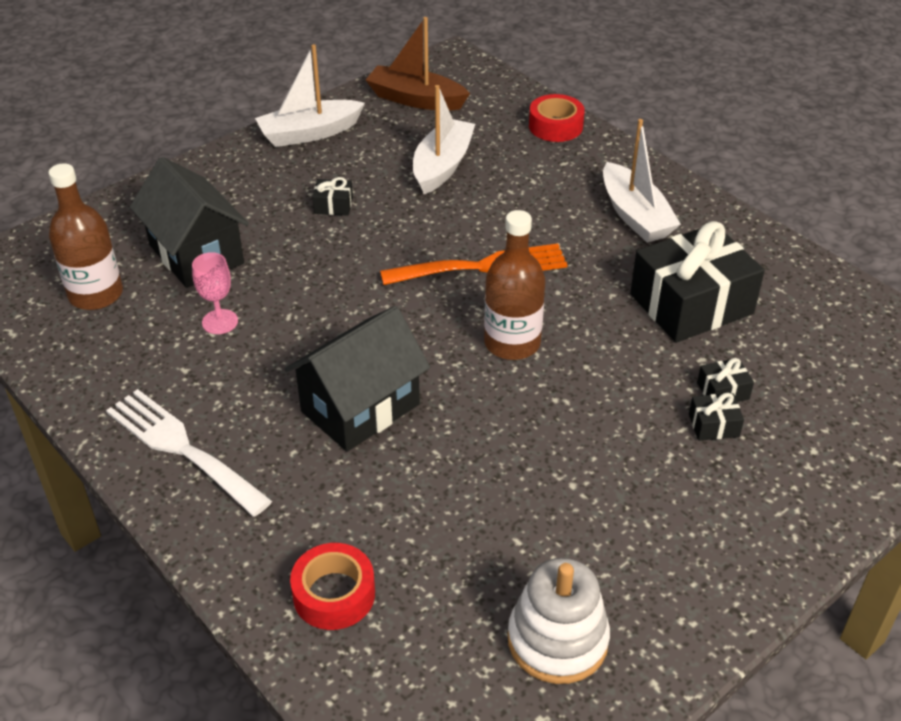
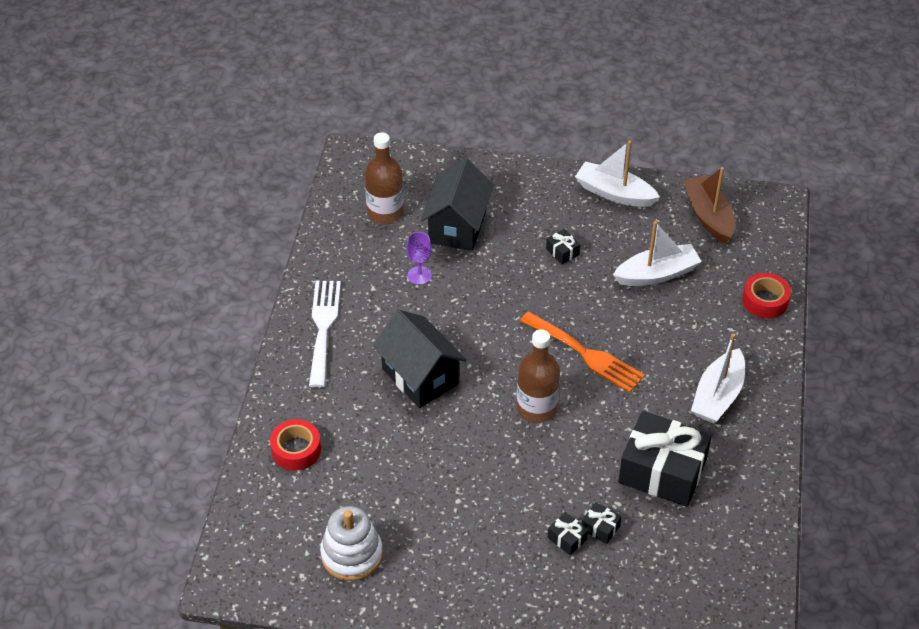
camera: 50 degrees right, 5 degrees up
pink goblet [192,252,238,334] -> purple goblet [406,232,432,285]
black house [285,306,430,452] -> black house turned 45 degrees clockwise [373,310,467,408]

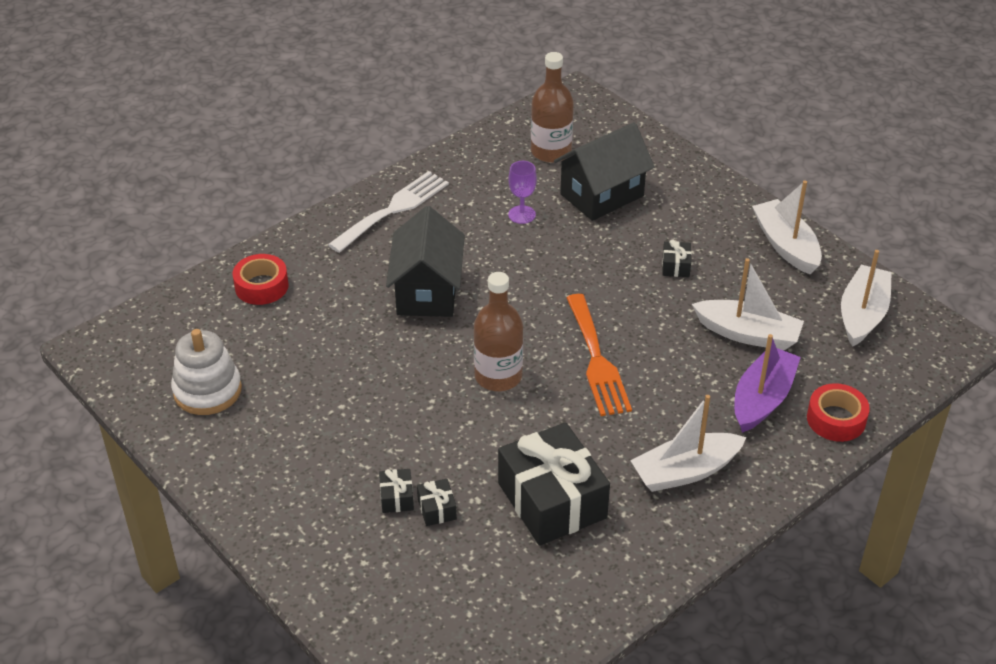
camera: 40 degrees right, 5 degrees down
brown boat [684,167,735,243] -> white boat [841,250,892,347]
none -> purple boat [734,334,801,433]

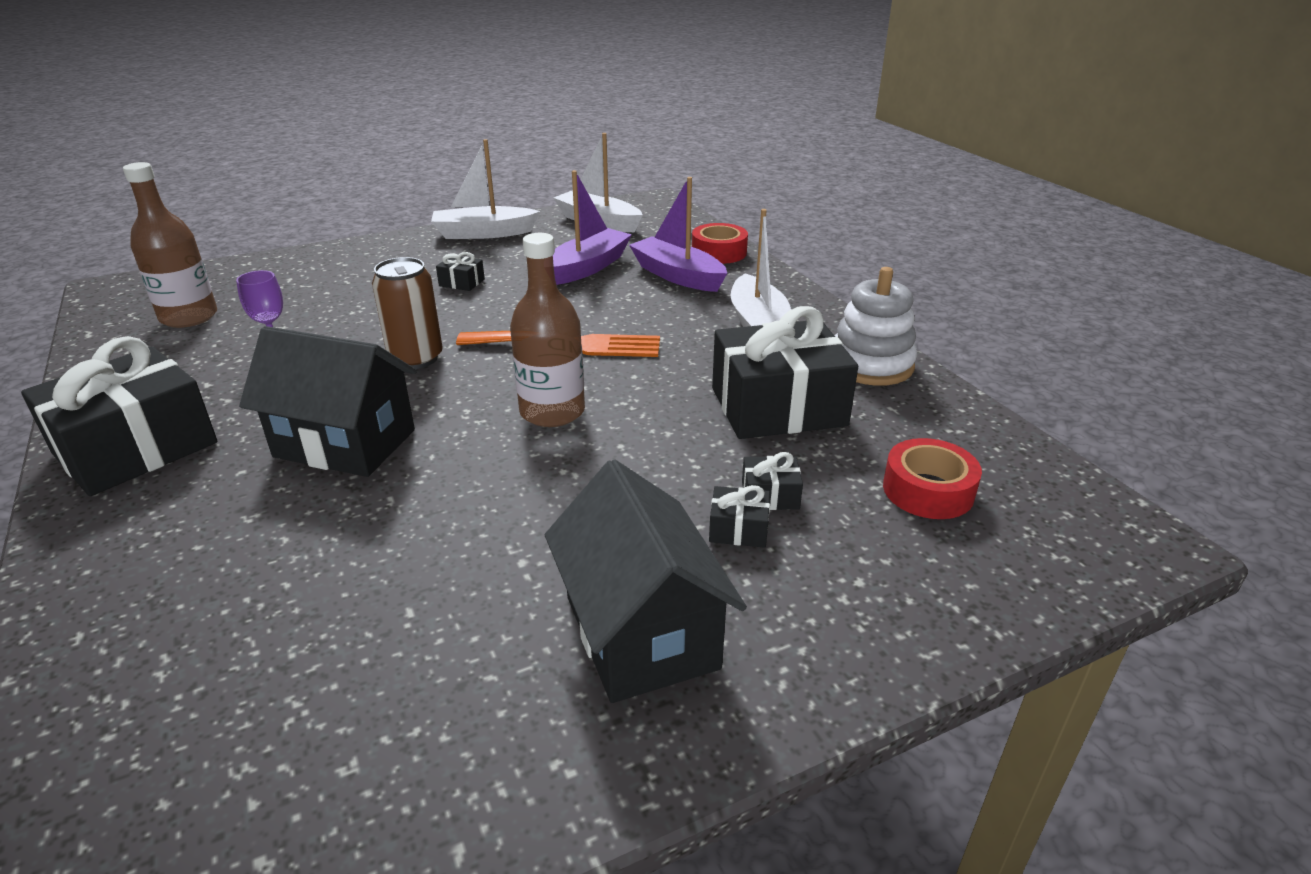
camera: 75 degrees left, 10 degrees down
white stacking toy [171,329,242,415] -> white stacking toy moved to [835,267,917,386]
red tape [232,254,289,305] -> red tape moved to [883,438,982,519]
white fork [328,171,449,253] -> black gift [21,336,217,496]
black house [554,122,655,221] -> black house moved to [545,459,747,703]
white boat [692,258,804,350] -> purple boat [553,170,632,285]
none -> brown can [372,257,443,369]

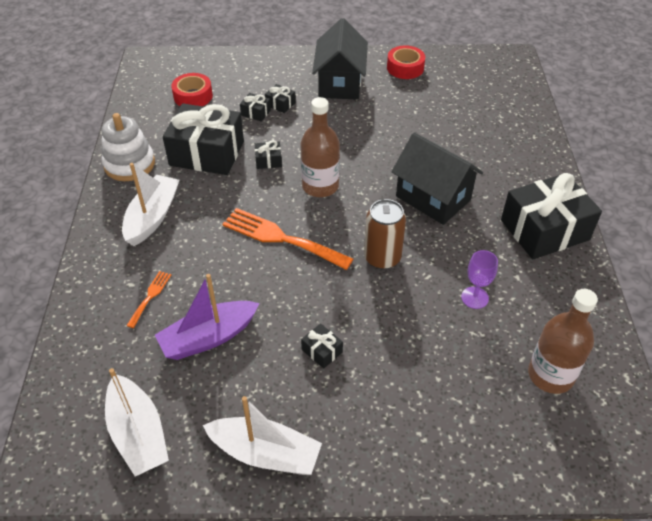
camera: 155 degrees left, 15 degrees up
purple boat [629,177,727,292] -> orange fork [126,271,171,328]
red tape [692,223,748,264] -> red tape moved to [387,45,425,79]
none -> black gift [255,140,282,169]

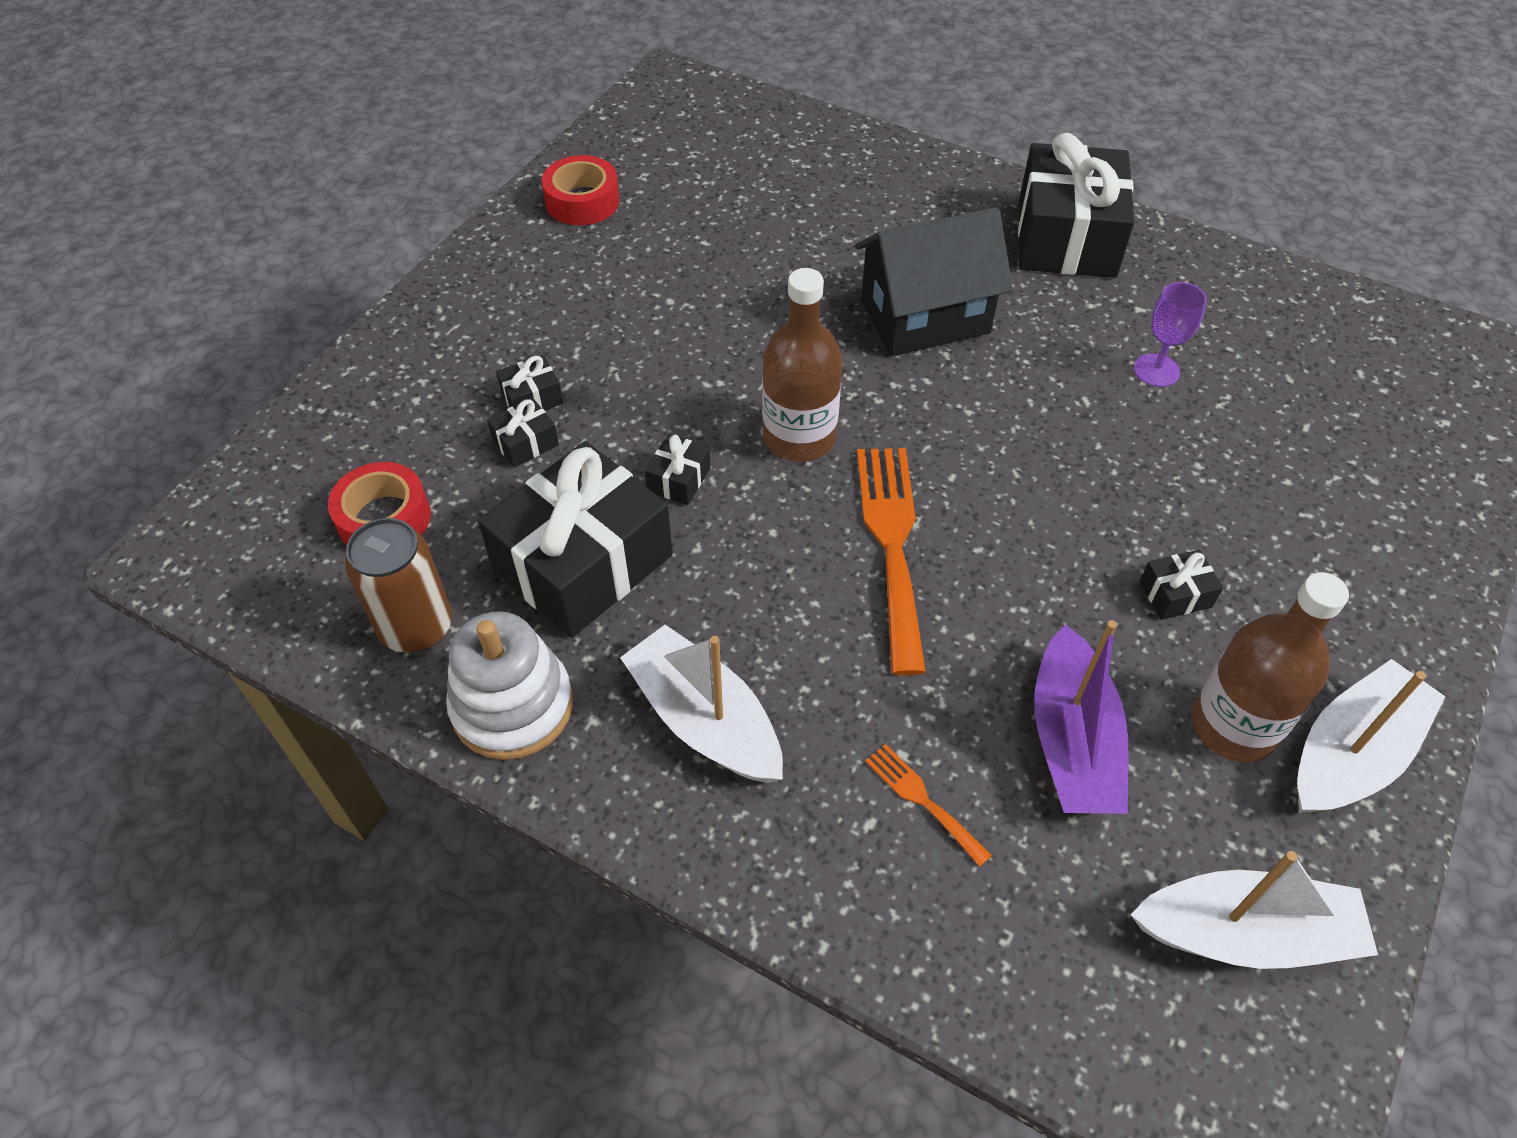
camera: 60 degrees left, 5 degrees up
orange fork [222,208,353,270] -> orange fork turned 120 degrees clockwise [857,448,926,675]
black house [312,18,368,100] -> none
brown can [364,199,406,269] -> brown can moved to [345,518,452,653]
brown bottle [528,289,598,394] -> brown bottle moved to [1192,572,1349,762]

